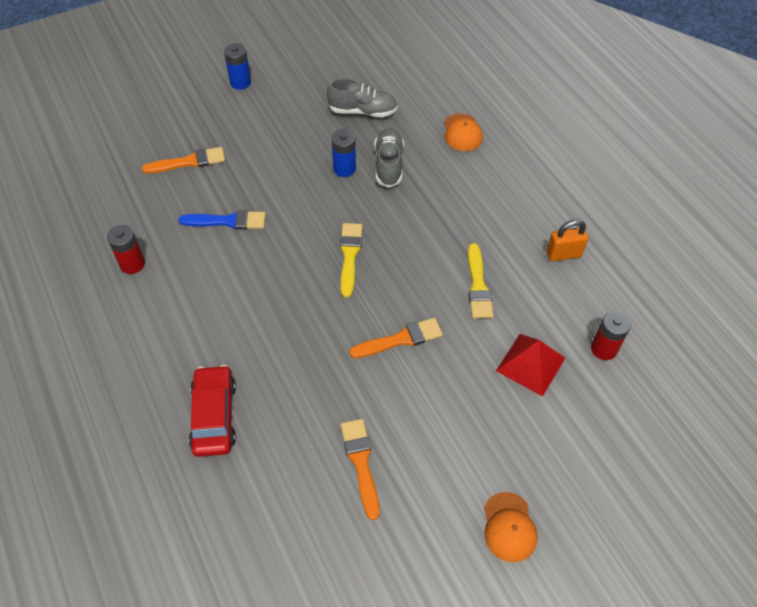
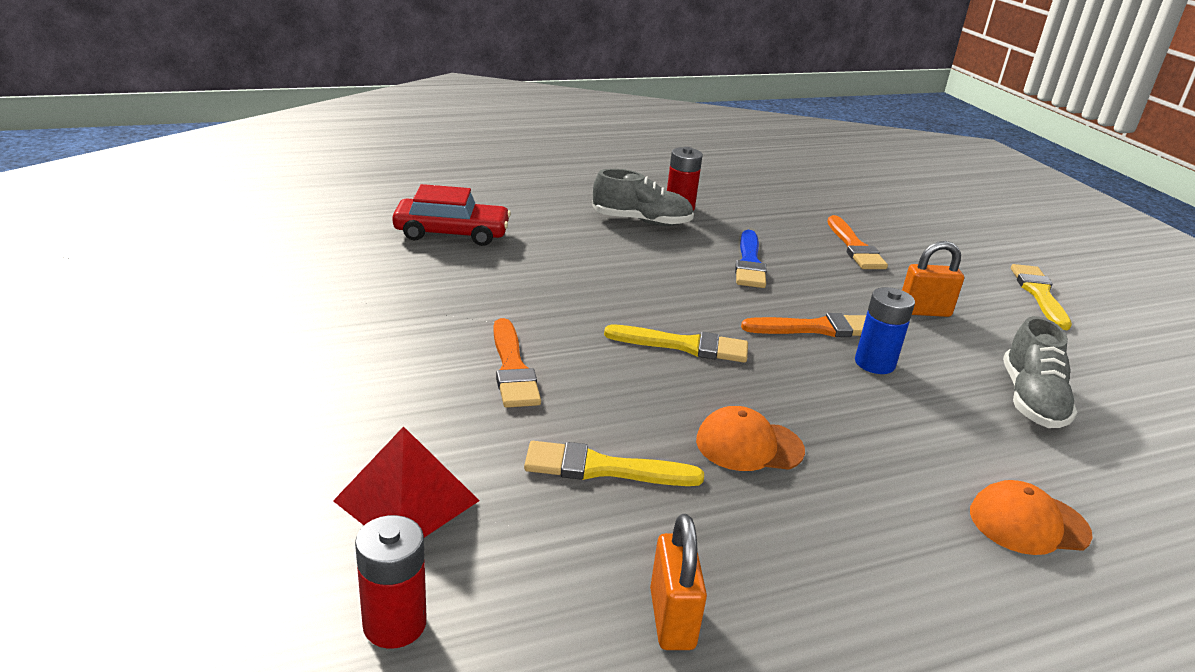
camera: 95 degrees right, 25 degrees down
blue battery [224,43,251,90] -> yellow brush [1011,264,1072,330]
orange brush [341,419,380,520] -> orange brush moved to [741,313,866,337]
grey shoe [374,128,404,188] -> grey shoe moved to [592,169,694,226]
orange cap [484,492,538,562] -> orange cap moved to [696,406,805,471]
none -> orange padlock [902,241,964,317]

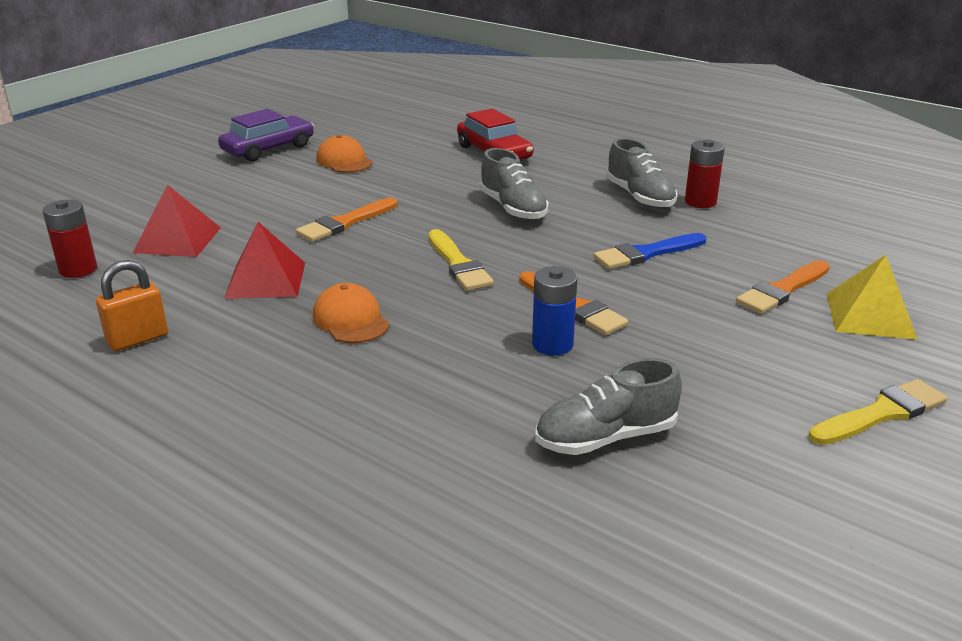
camera: 60 degrees right, 0 degrees up
yellow brush [524,441,704,486] -> red pyramid [224,222,305,299]
orange padlock [902,241,964,317] -> none
orange cap [970,480,1093,555] -> orange cap moved to [316,135,373,173]
none -> purple car [218,109,314,161]
none -> grey shoe [480,148,548,220]
none -> yellow pyramid [826,255,918,340]

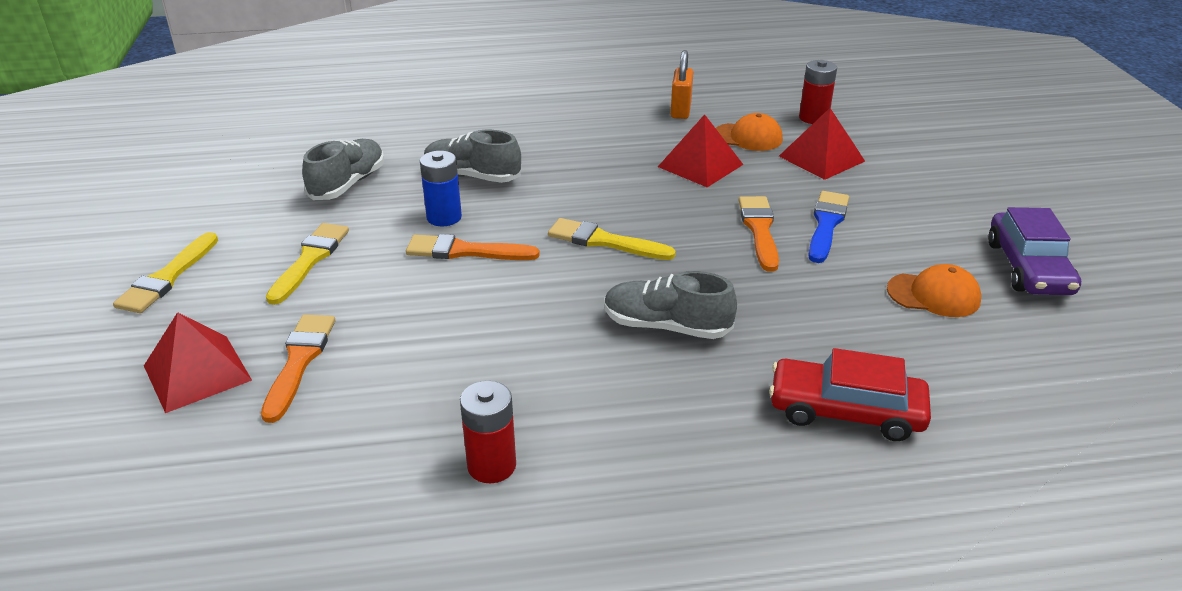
camera: 135 degrees right, 5 degrees up
orange cap [313,283,390,343] -> orange cap moved to [716,113,783,151]
blue brush [593,233,706,269] -> blue brush moved to [808,191,849,263]
grey shoe [606,138,677,208] -> grey shoe moved to [424,130,521,183]
yellow pyramid [826,255,918,340] -> red pyramid [144,312,252,413]
none -> yellow brush [266,223,349,305]

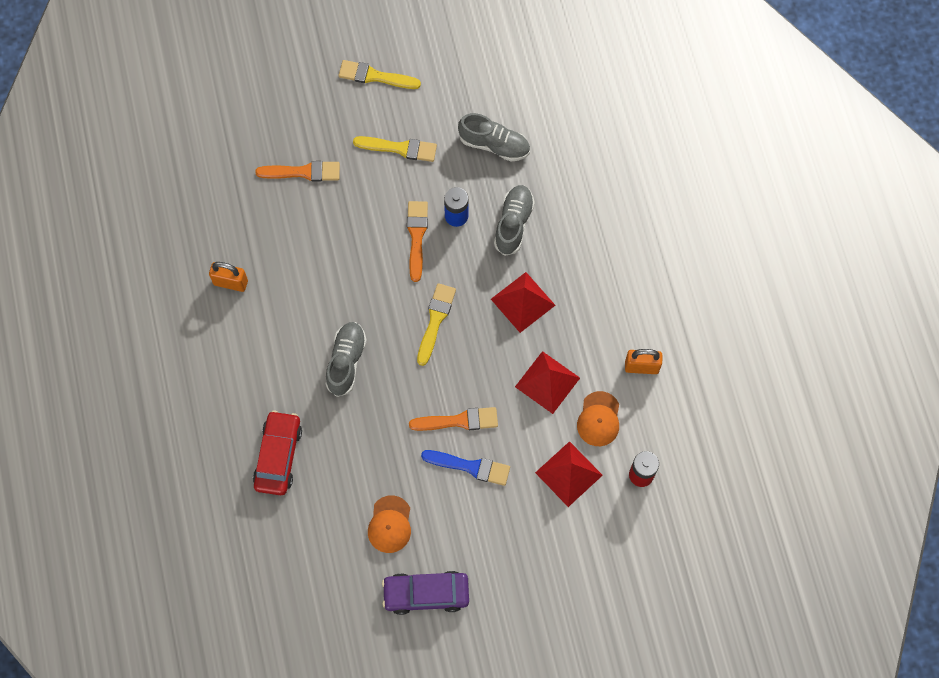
camera: 85 degrees right, 35 degrees up
red pyramid [144,312,252,413] -> red pyramid moved to [491,272,555,333]
red battery [460,381,516,483] -> orange padlock [209,262,248,292]

